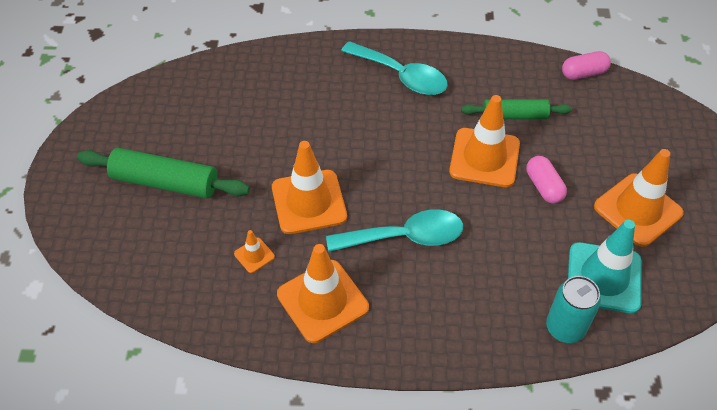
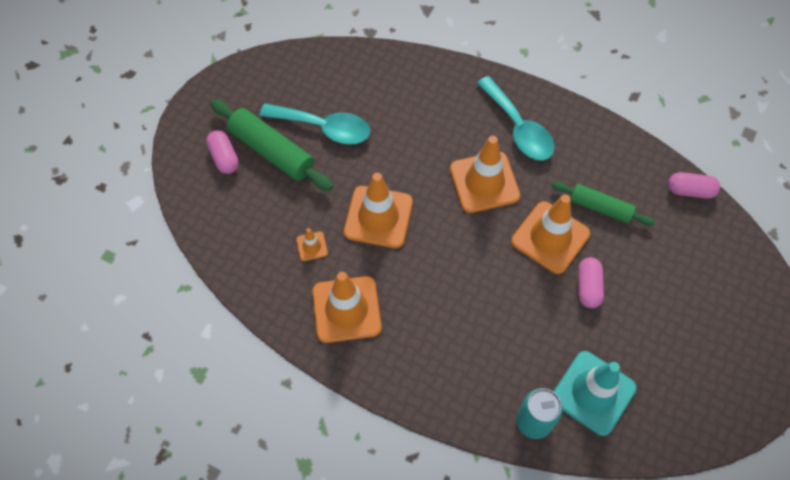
camera: 25 degrees right, 10 degrees up
turquoise spoon [326,209,463,252] -> turquoise spoon moved to [260,103,370,145]
orange traffic cone [594,149,684,247] -> orange traffic cone moved to [450,136,520,213]
none -> pink capsule [206,130,239,174]

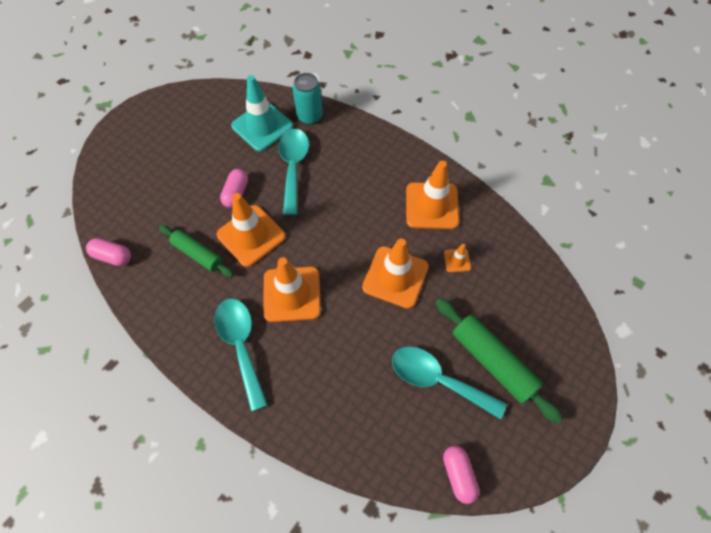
camera: 170 degrees left, 0 degrees up
pink capsule [206,130,239,174] -> pink capsule moved to [443,446,479,504]
none -> turquoise spoon [278,129,309,215]

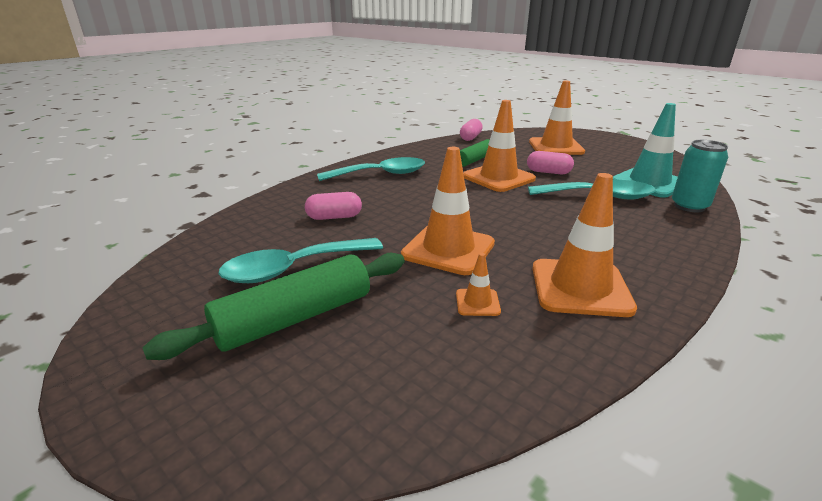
camera: 95 degrees right, 35 degrees down
orange traffic cone [264,257,321,322] -> orange traffic cone moved to [529,80,585,155]
turquoise spoon [392,346,507,419] -> turquoise spoon turned 150 degrees counterclockwise [218,238,383,283]
pink capsule [443,446,479,504] -> pink capsule moved to [305,192,362,220]

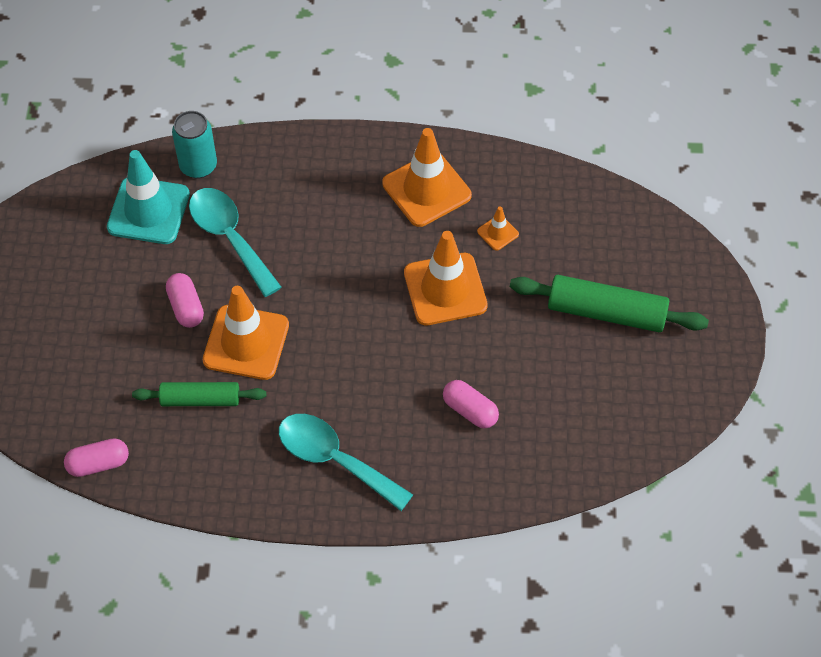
camera: 130 degrees left, 30 degrees up
turquoise spoon [218,238,383,283] -> none
orange traffic cone [529,80,585,155] -> none

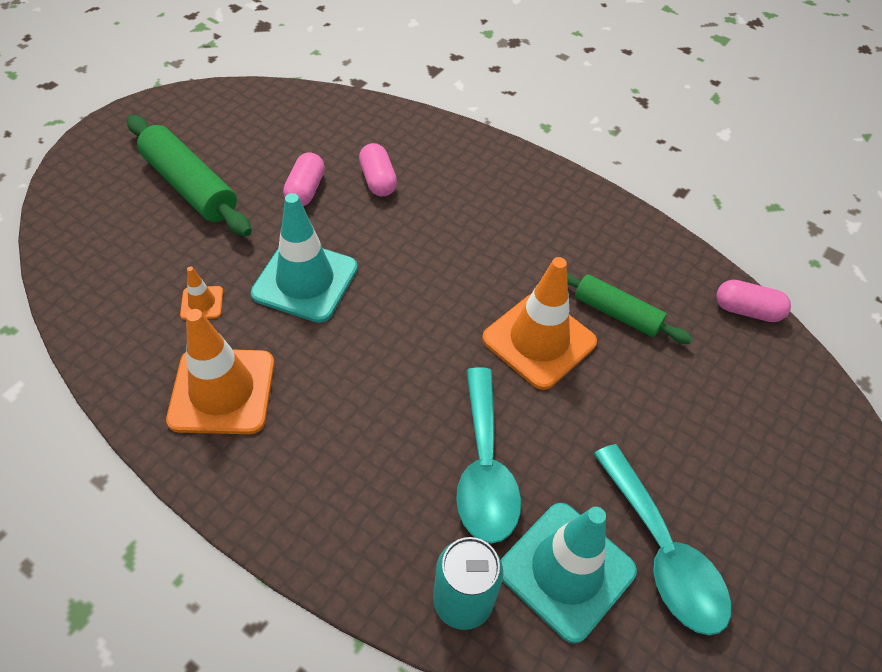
camera: 150 degrees left, 5 degrees down
pink capsule [166,273,204,328] -> pink capsule moved to [283,152,325,206]
turquoise spoon [279,414,413,511] -> turquoise spoon moved to [594,444,731,635]
orange traffic cone [404,231,488,325] -> turquoise traffic cone [251,193,358,323]

